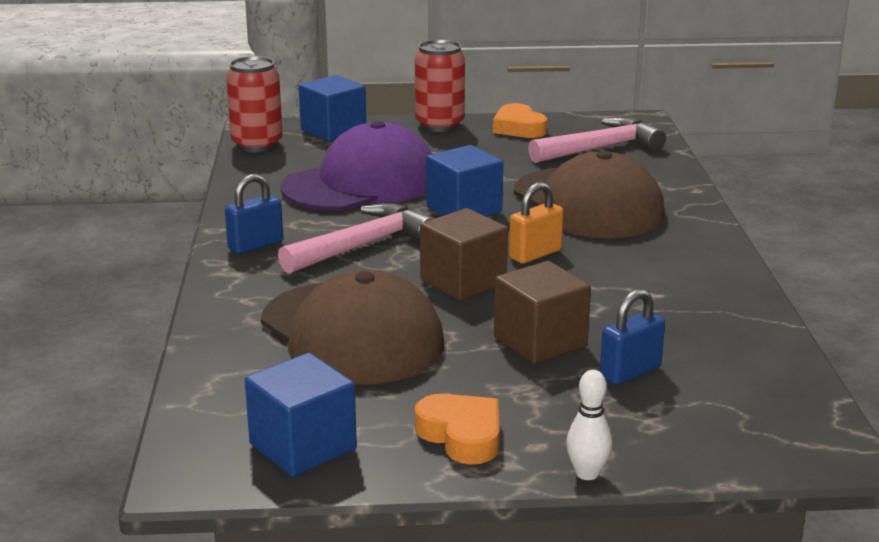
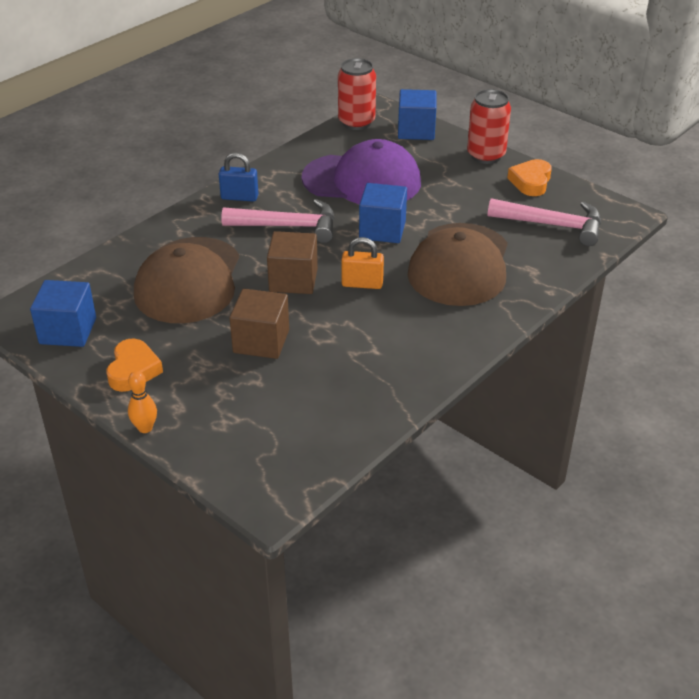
camera: 45 degrees right, 15 degrees up
white bowling pin [566,370,612,480] -> orange bowling pin [128,371,157,433]
blue padlock [600,289,665,385] -> none

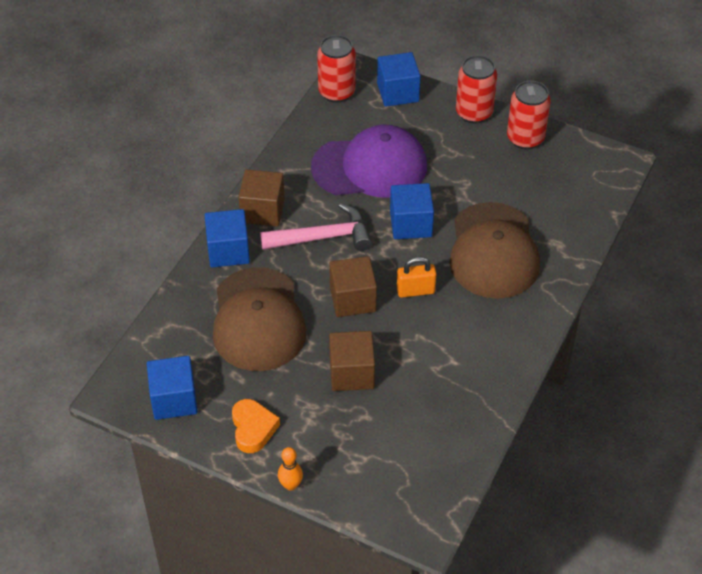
camera: 15 degrees left, 10 degrees up
blue padlock [219,153,259,202] -> brown cube [239,170,285,226]
pink hammer [488,198,601,246] -> none
orange heart [508,159,552,196] -> red can [507,81,551,149]
none -> blue cube [205,209,250,267]

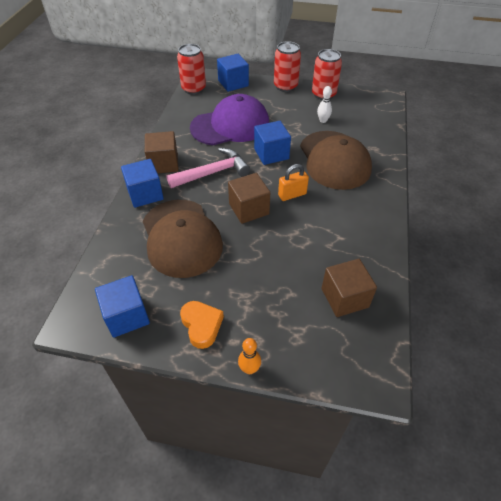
camera: 15 degrees left, 0 degrees up
brown cube [329,331,375,391] -> brown cube moved to [322,259,377,317]
none -> white bowling pin [317,86,332,123]

